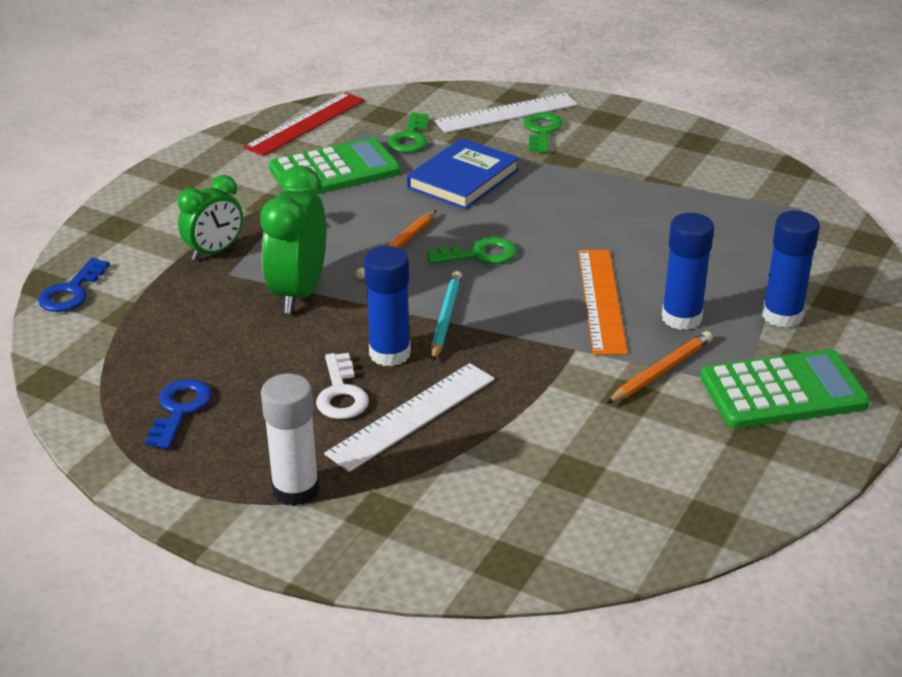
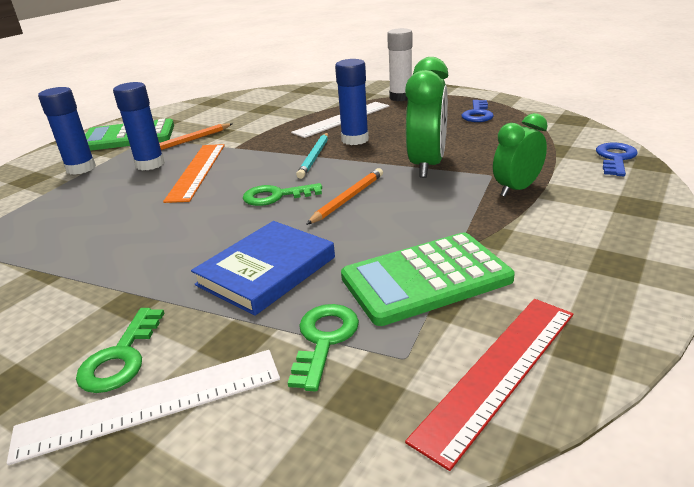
camera: 175 degrees left, 5 degrees down
white key [316,353,369,419] -> none

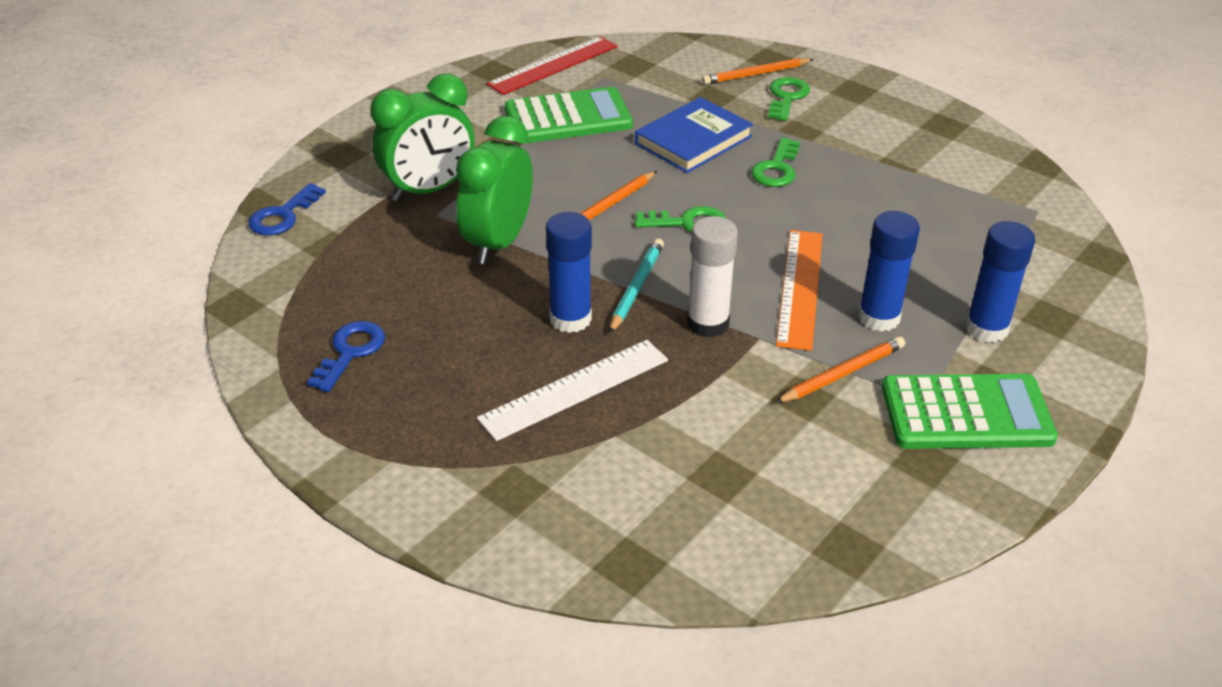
camera: 175 degrees left, 10 degrees up
white ruler [7,350,280,465] -> orange pencil [702,58,814,85]
green key [288,304,359,392] -> green key moved to [751,137,800,187]
white glue stick [387,28,412,101] -> white glue stick moved to [687,216,738,337]
green clock [493,113,548,197] -> green clock [370,73,475,201], size x1.53

